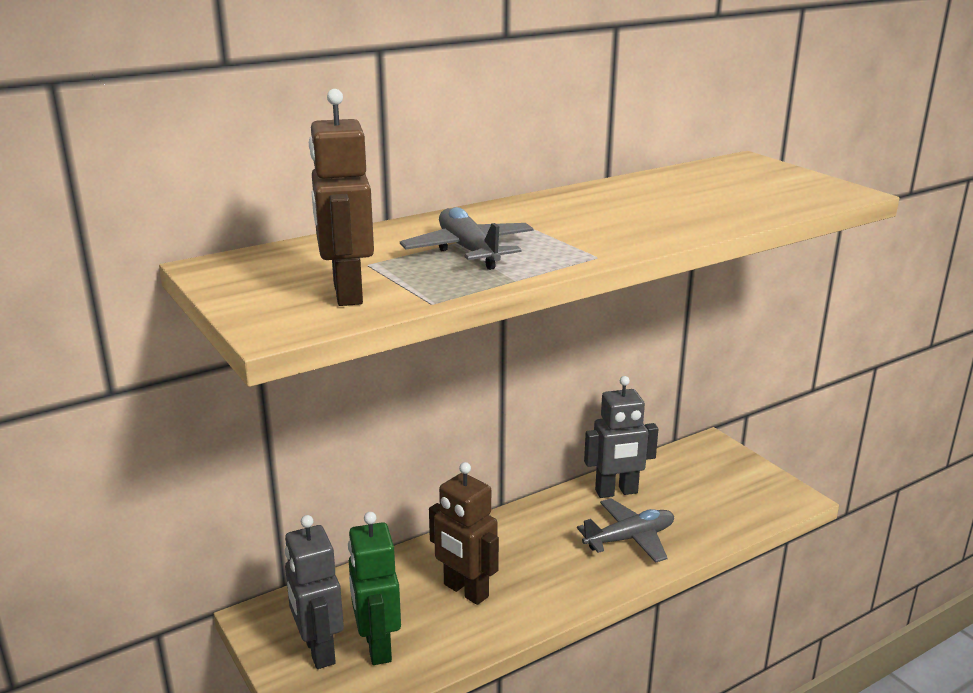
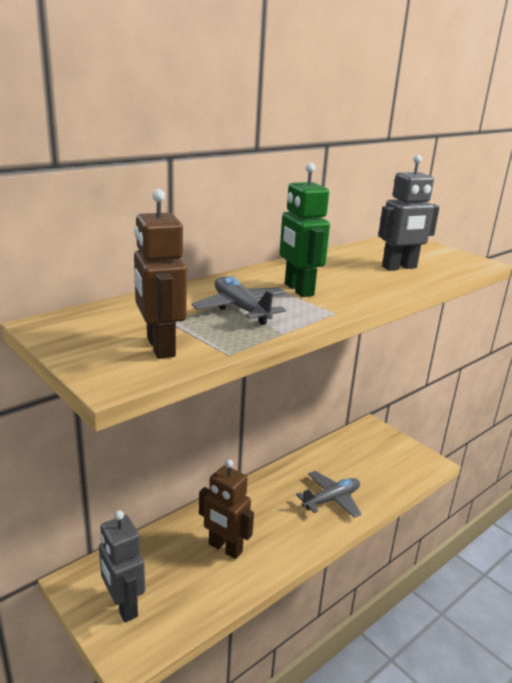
camera: 10 degrees left, 0 degrees up
green robot [348,512,401,665] -> green robot moved to [279,163,330,297]
grey robot [584,376,658,498] -> grey robot moved to [378,155,440,270]

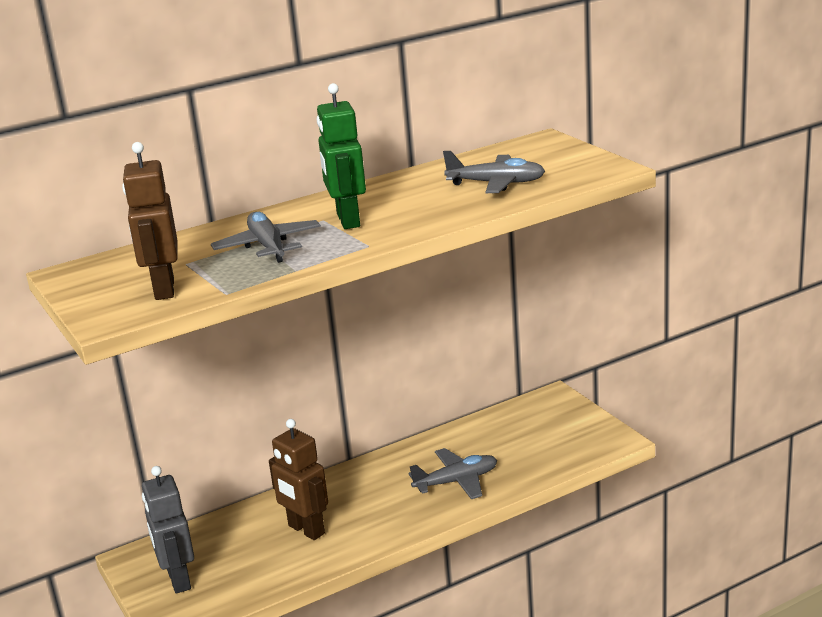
camera: 15 degrees right, 0 degrees up
grey robot [378,155,440,270] -> grey plane [443,151,545,193]

